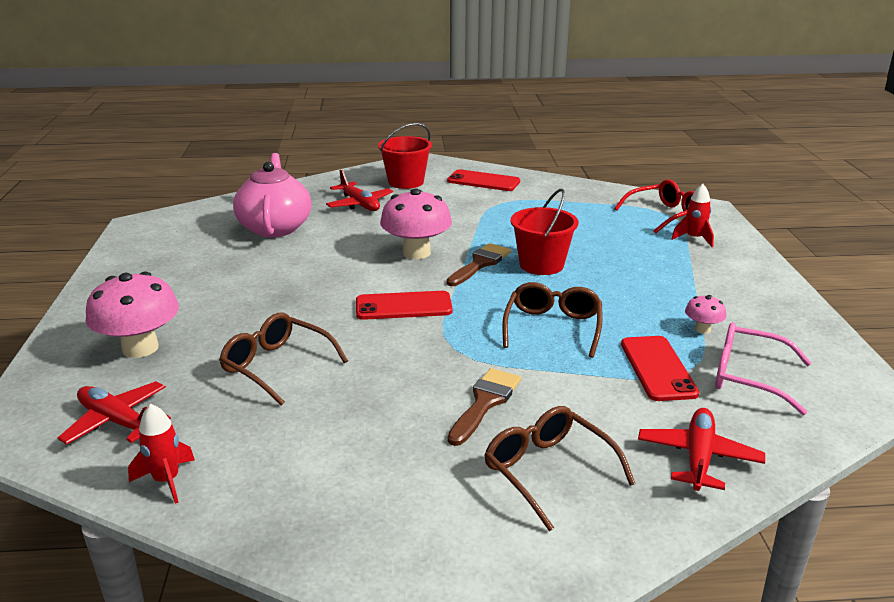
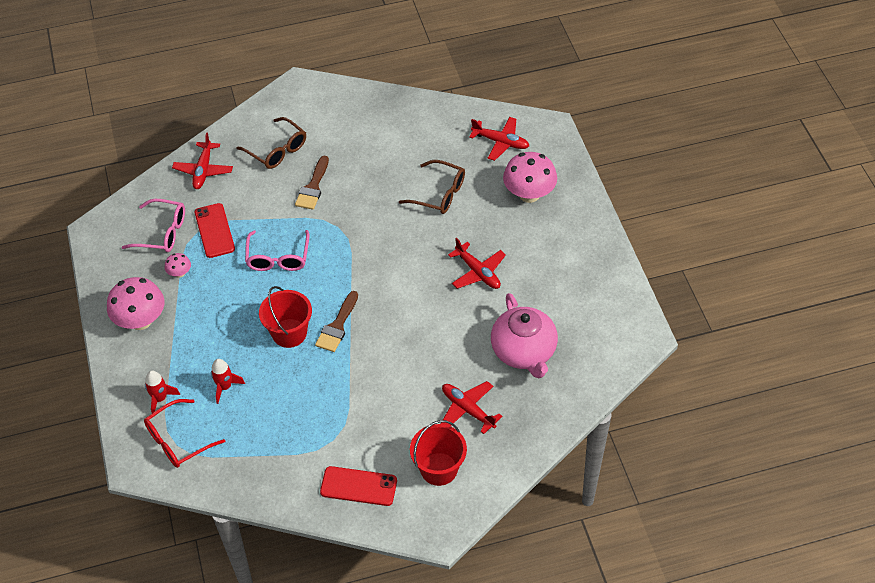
camera: 170 degrees right, 25 degrees up
red rocket [128,404,195,504] -> red rocket moved to [211,359,245,404]
red phone [356,291,453,320] -> none
pink mushroom [380,188,452,259] -> pink mushroom moved to [107,277,164,330]
brown glasses [502,282,603,358] -> pink glasses [245,230,309,271]
none -> red plane [448,238,506,289]

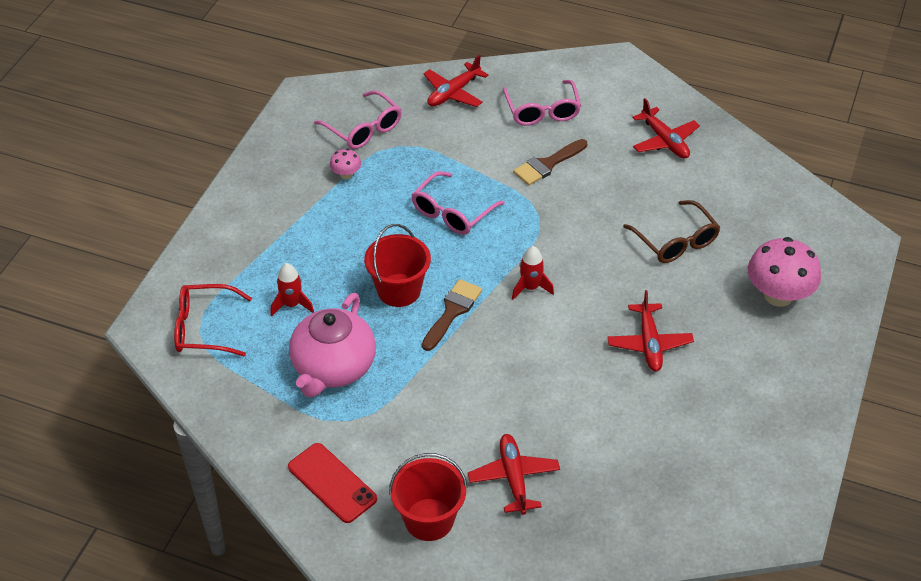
camera: 35 degrees right, 5 degrees down
pink mushroom [107,277,164,330] -> none
red rocket [145,371,180,413] -> red rocket moved to [512,246,554,300]
red phone [195,203,235,258] -> none
brown glasses [236,117,306,169] -> pink glasses [503,80,581,126]
brown brush [315,291,358,352] -> brown brush turned 150 degrees clockwise [422,279,482,351]
red plane [469,117,529,161] -> red plane moved to [632,98,700,159]
pink teapot [491,293,558,379] -> pink teapot moved to [289,293,376,398]

